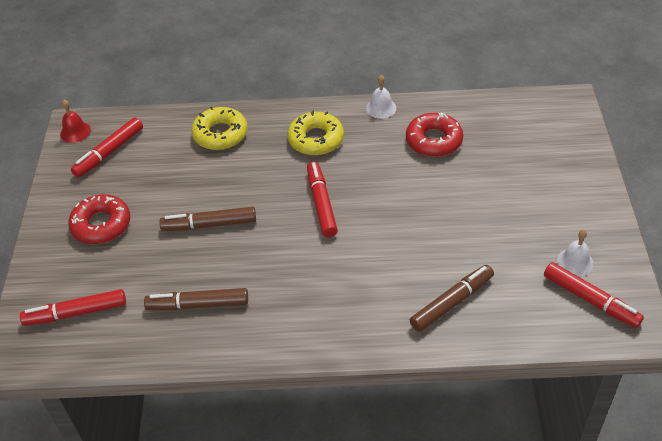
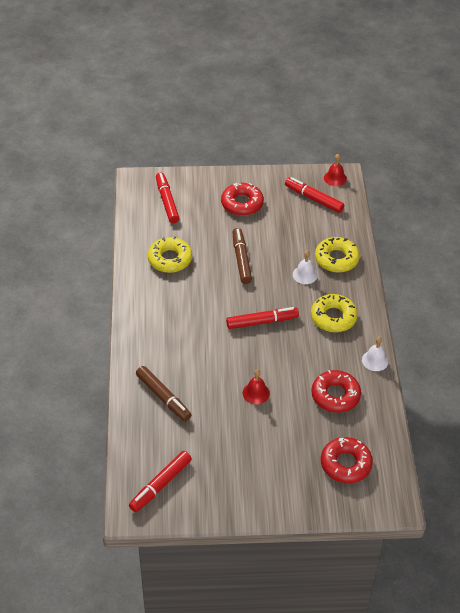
camera: 85 degrees right, 0 degrees up
brown marker [144,288,248,310] -> yellow donut [147,236,192,273]
white bell [557,230,594,277] -> white bell moved to [293,251,318,284]
none -> red bell [243,369,270,404]
none -> red donut [321,437,373,483]

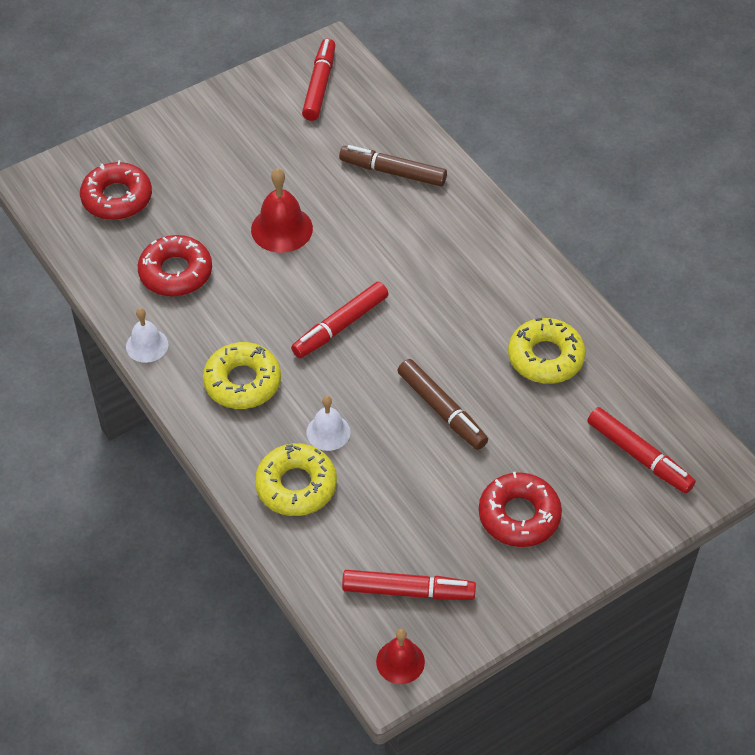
camera: 150 degrees right, 5 degrees up
red bell [243,369,270,404] -> red bell [251,168,313,253], size x1.54

